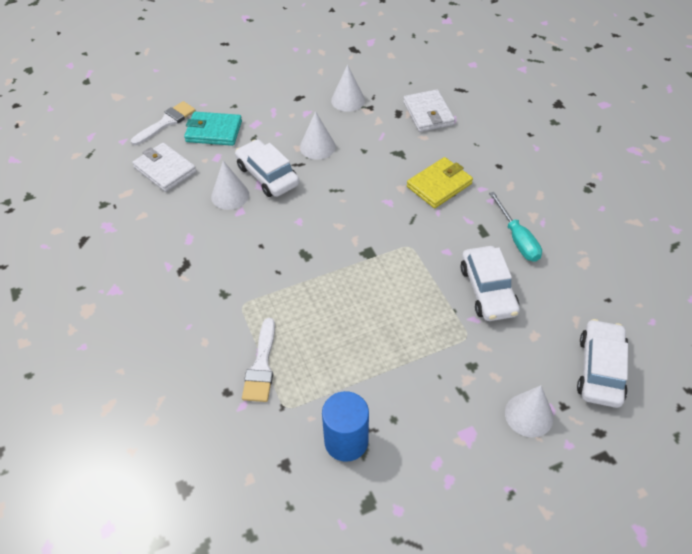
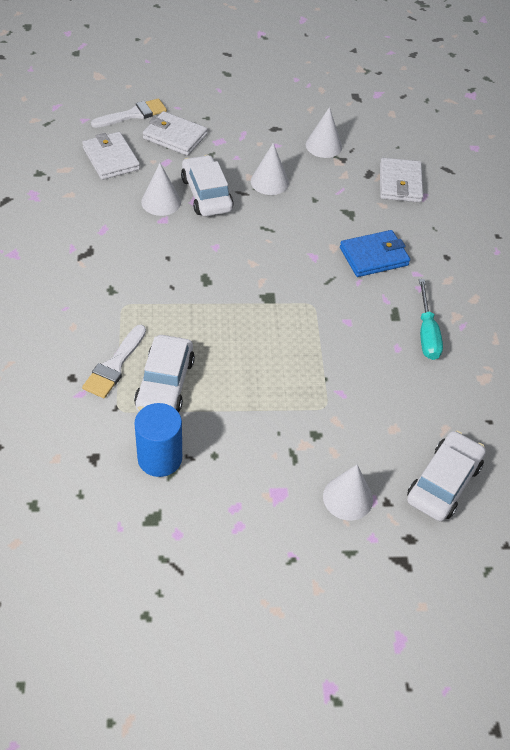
camera: 15 degrees right, 0 degrees up
turquoise wallet [184,112,242,146] -> white wallet [143,111,207,156]
yellow wallet [407,157,473,208] -> blue wallet [340,230,410,277]
white car [461,246,520,321] -> white car moved to [134,335,195,412]

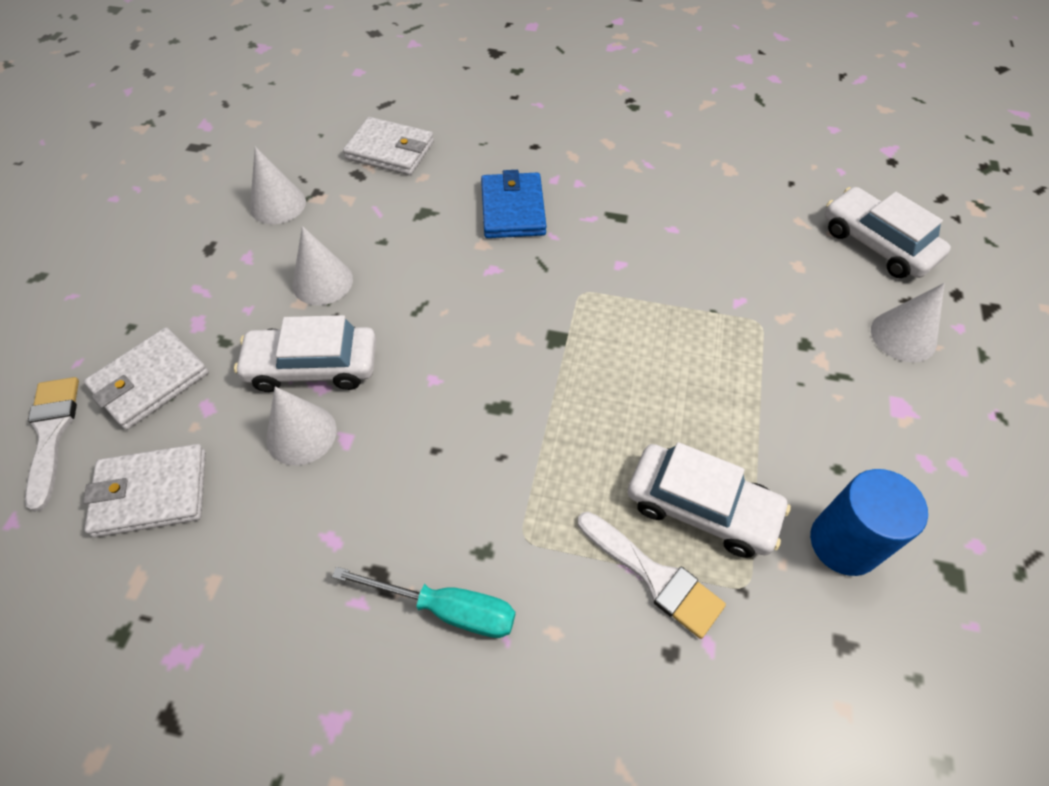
camera: 70 degrees left, 5 degrees up
turquoise screwdriver [419,279,443,360] -> turquoise screwdriver moved to [332,567,515,638]

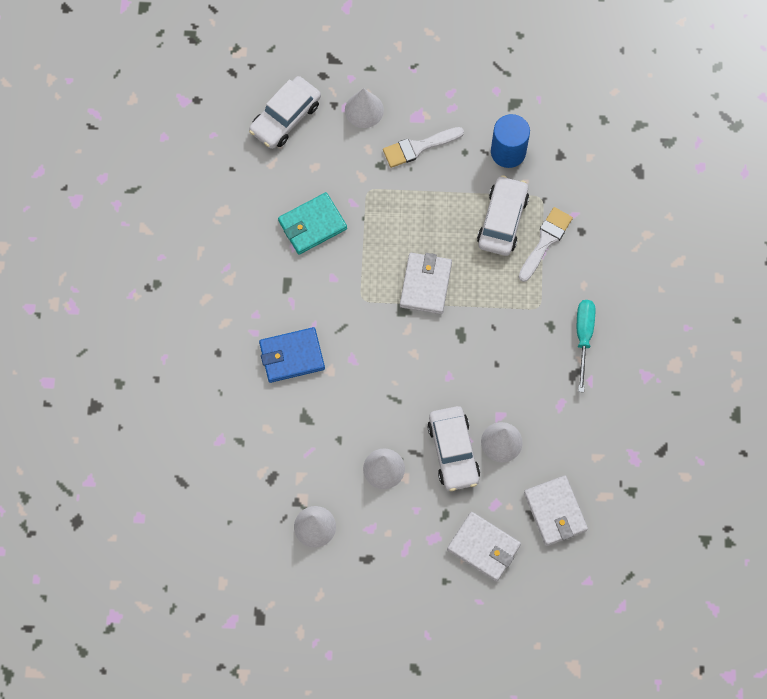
camera: 100 degrees left, 15 degrees up
white brush [25,377,79,512] -> white brush moved to [383,127,464,168]
white wallet [343,117,434,175] -> white wallet moved to [400,253,452,314]
none -> turquoise wallet [278,192,347,255]

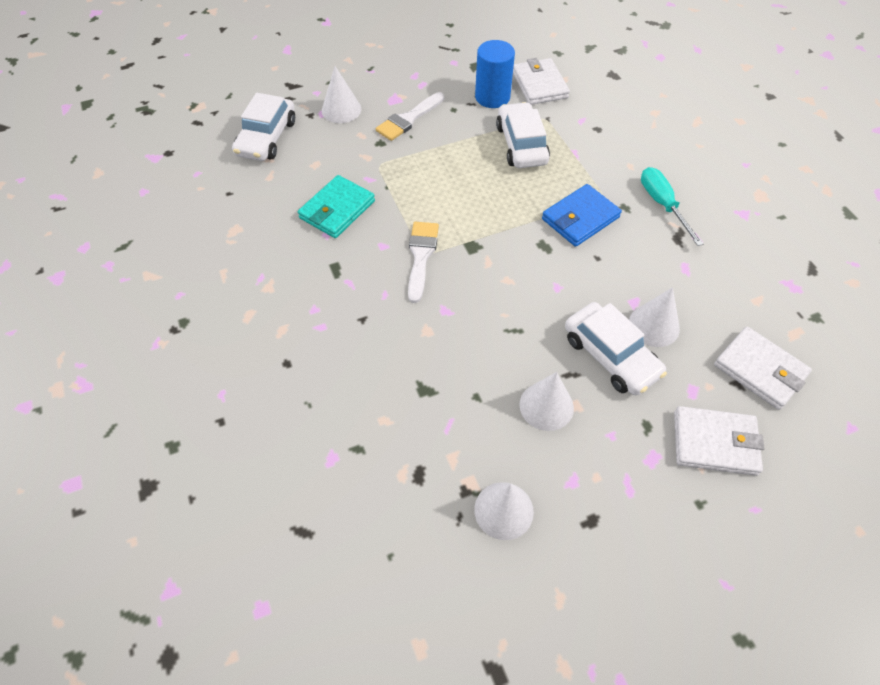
camera: 25 degrees left, 15 degrees down
blue wallet [259,327,325,383] -> blue wallet moved to [542,184,622,247]
white wallet [400,253,452,314] -> white wallet moved to [513,58,570,105]
white brush [519,207,573,282] -> white brush moved to [408,222,439,303]

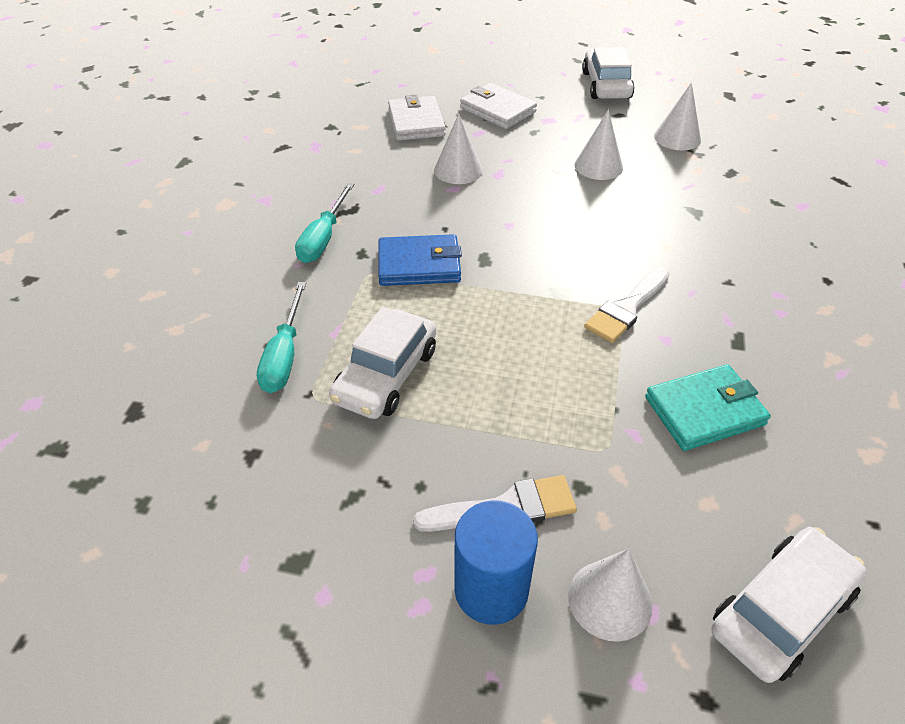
camera: 145 degrees left, 10 degrees down
blue cylinder [475,40,515,108] -> blue cylinder moved to [454,500,538,625]
white wallet [513,58,570,105] -> none
white car [565,302,667,395] -> white car moved to [582,47,634,99]
none -> turquoise screwdriver [257,282,306,393]

